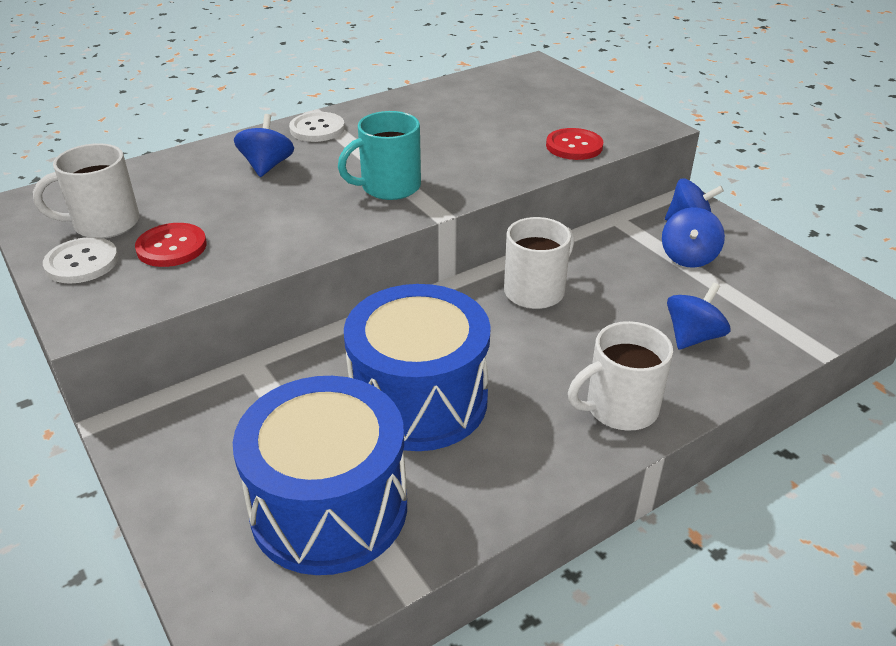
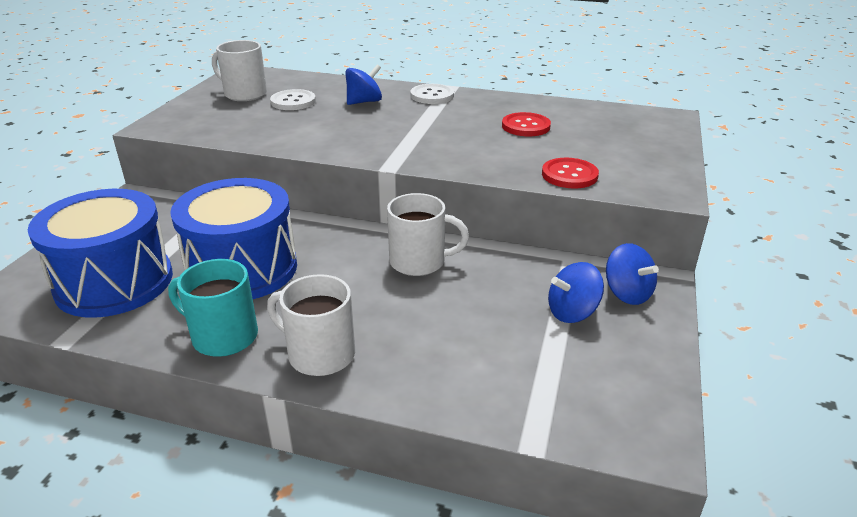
camera: 50 degrees right, 5 degrees down
white button [43,237,118,283] -> white button moved to [270,89,316,110]
red button [135,223,207,267] -> red button moved to [502,112,551,136]
turquoise mug [338,111,421,200] -> turquoise mug moved to [168,259,258,357]
blue spinning top [667,282,730,349] -> none

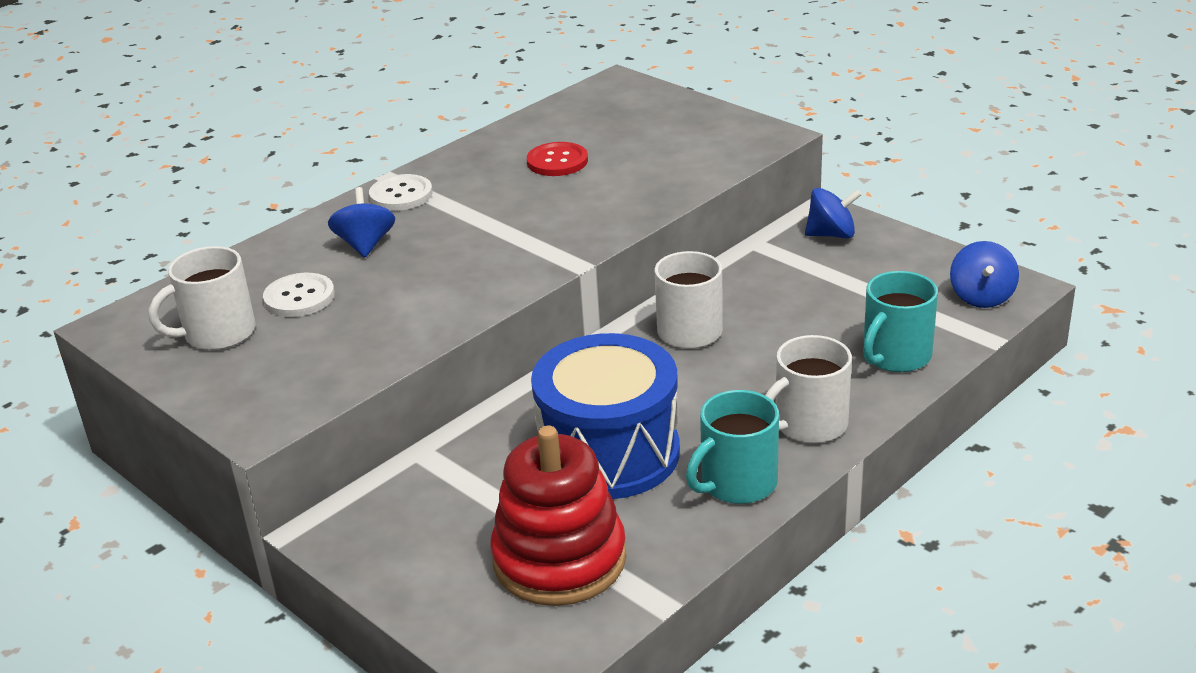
camera: 60 degrees left, 0 degrees up
blue drum [28,189,173,318] -> red stacking toy [491,426,626,606]
red button [542,158,599,189] -> none
blue spinning top [548,262,604,323] -> blue spinning top moved to [950,241,1019,308]
none -> turquoise mug [863,271,938,372]

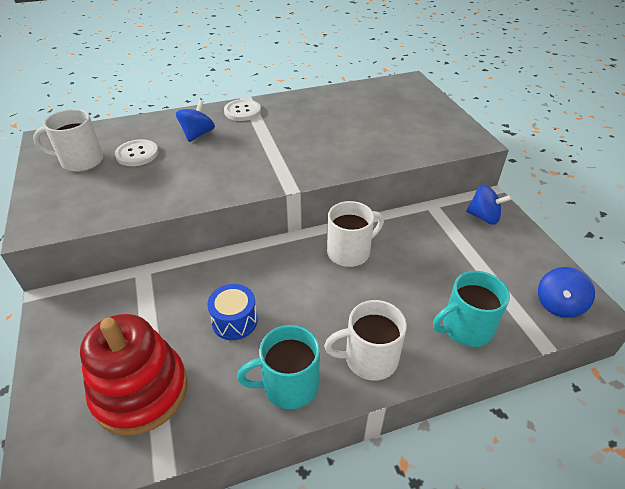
camera: 25 degrees right, 10 degrees up
red button [527,142,588,176] -> none
blue drum [531,333,680,499] -> blue drum [207,284,257,340], size x0.48

